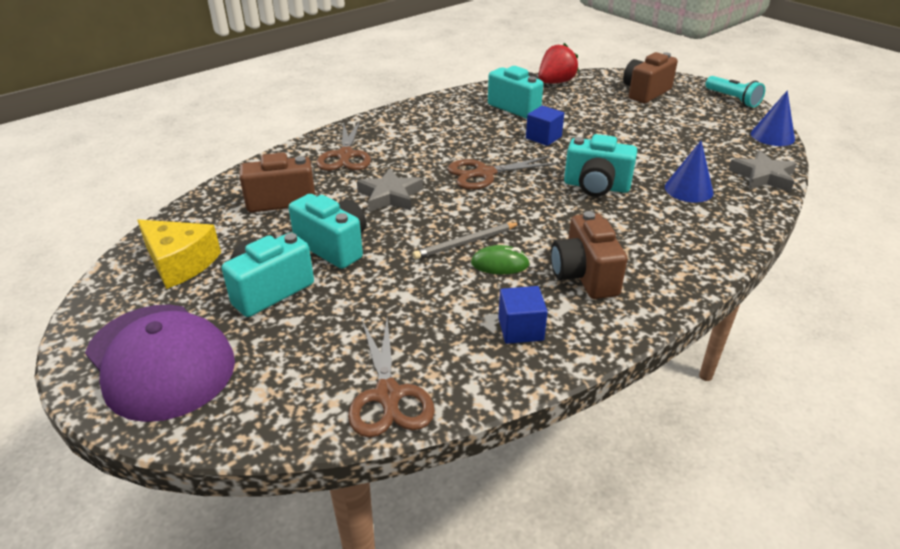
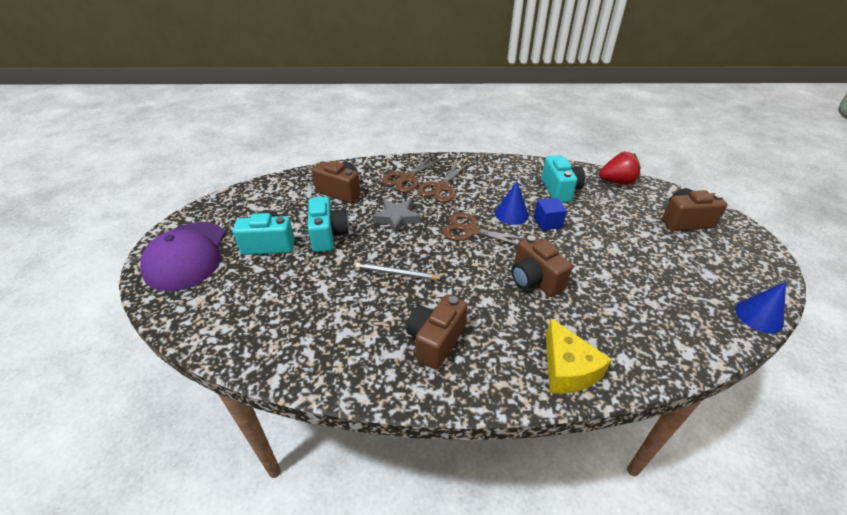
camera: 40 degrees right, 5 degrees up
yellow cheese [137,219,221,289] -> yellow cheese moved to [546,318,612,394]
brown scissors [348,319,435,438] -> brown scissors moved to [417,161,469,202]
green mouse [471,245,530,274] -> none
blue cube [498,286,548,344] -> none
turquoise camera [564,134,637,196] -> brown camera [511,235,573,297]
blue cone [665,140,713,203] -> blue cone moved to [495,182,529,225]
turquoise flashlight [705,76,765,108] -> none
grey star [729,150,797,192] -> none

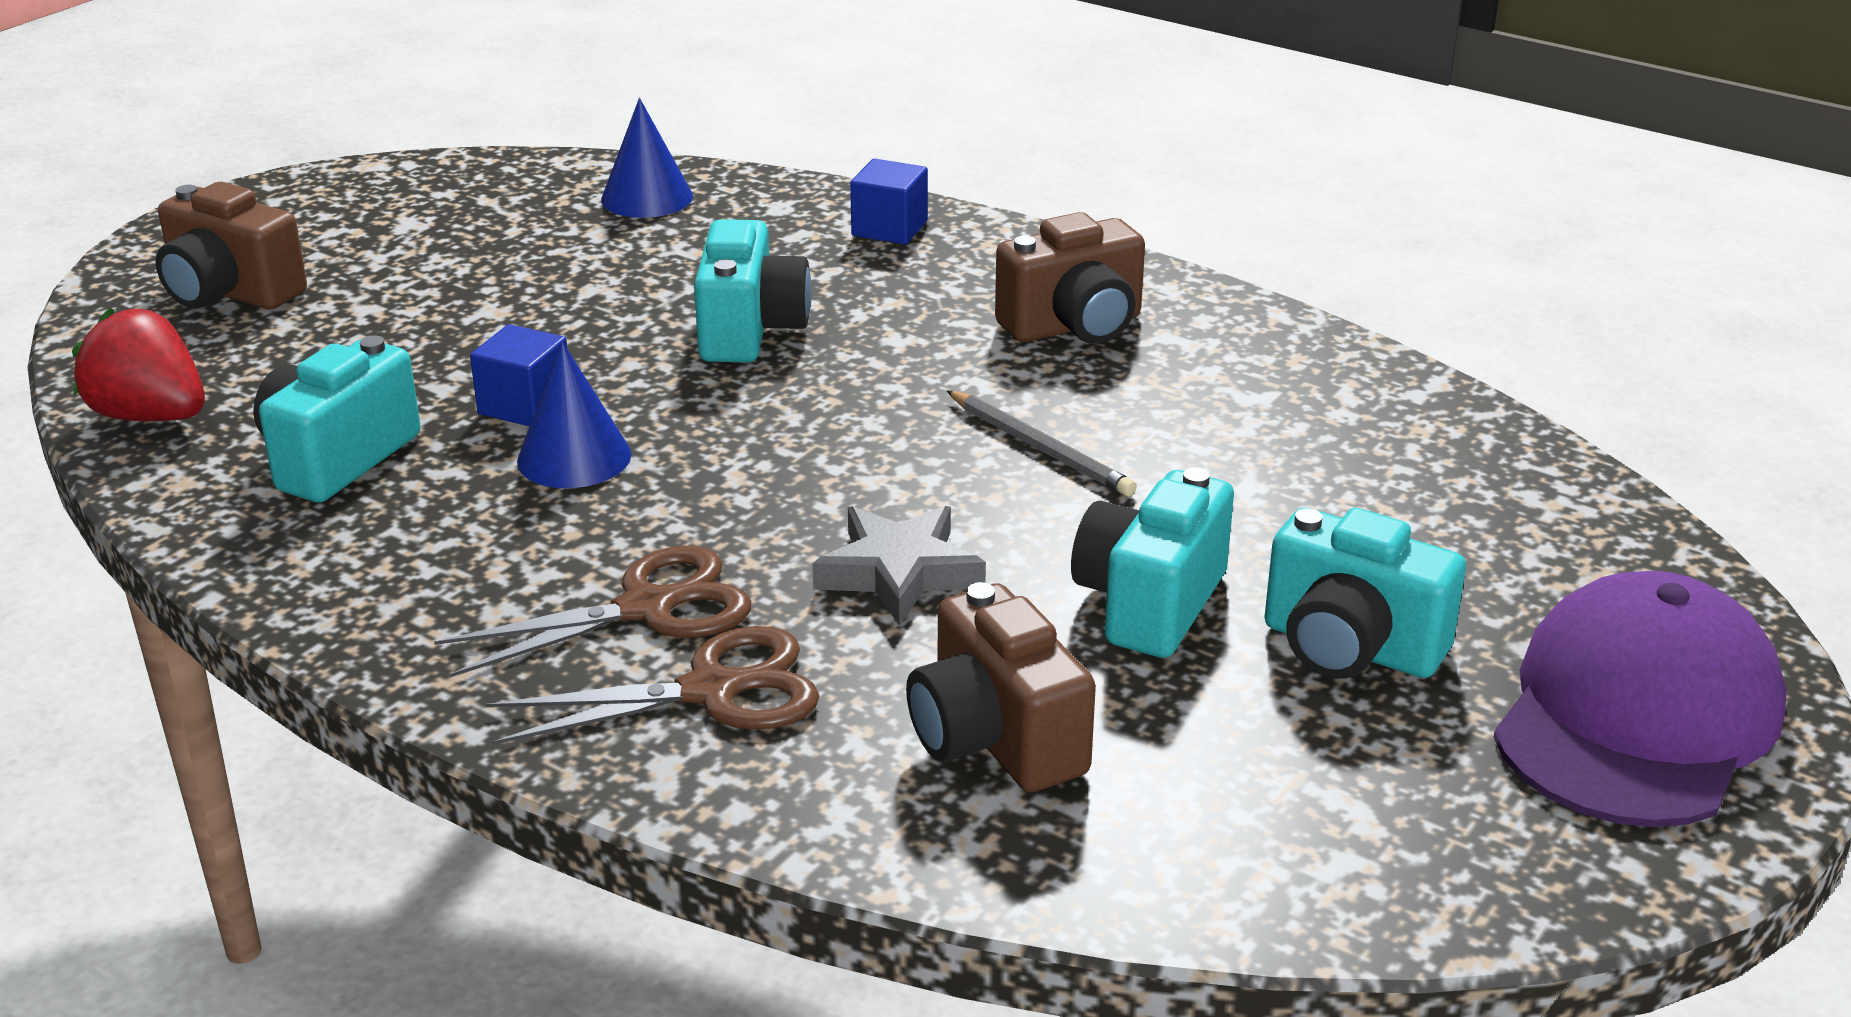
camera: 145 degrees left, 10 degrees down
brown scissors [442,213,525,245] -> none
brown camera [511,235,573,297] -> turquoise camera [694,219,812,362]
yellow cheese [546,318,612,394] -> blue cube [850,159,928,245]
blue cone [735,282,786,333] -> blue cone moved to [601,98,693,218]

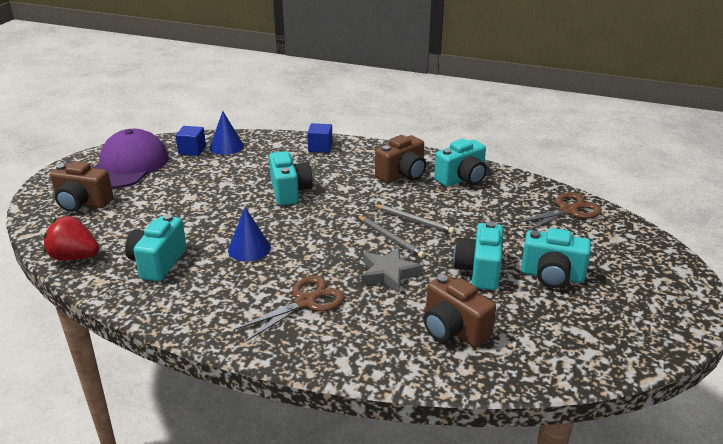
camera: 15 degrees left, 0 degrees up
blue cube [470,324,567,426] -> blue cube moved to [176,126,206,156]
brown scissors [485,626,819,745] -> brown scissors moved to [513,192,602,233]
purple cap [1494,571,1787,827] -> purple cap moved to [92,129,169,189]
none -> grey pencil [357,215,425,258]
none -> turquoise camera [434,139,487,187]

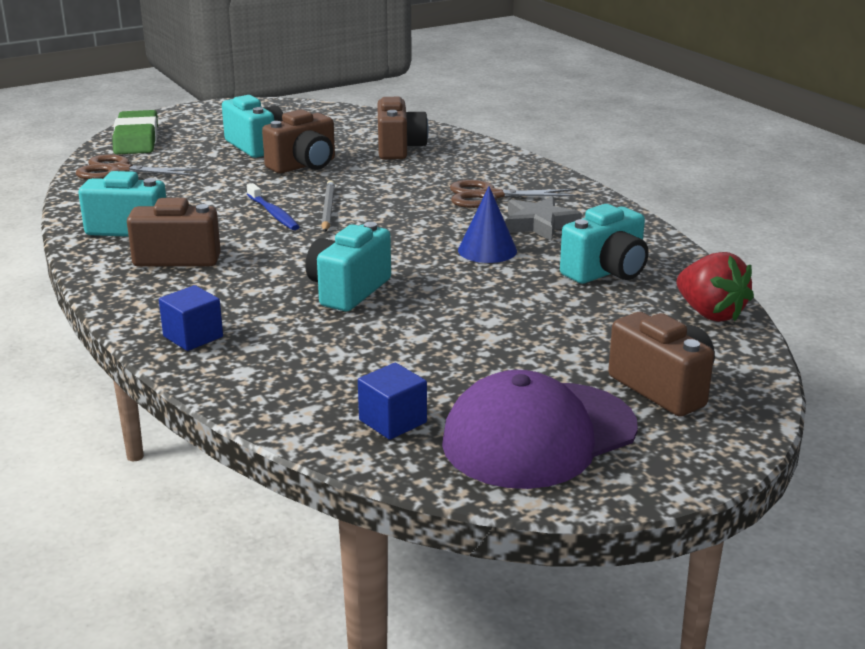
camera: 140 degrees left, 5 degrees down
blue cone [210,111,244,155] -> none
grey star [362,247,422,293] -> grey star moved to [505,196,582,241]
grey pencil [372,204,455,234] -> blue toothbrush [247,183,300,230]
turquoise camera [453,221,503,290] -> brown camera [262,109,335,173]
none -> green eraser [112,110,158,154]

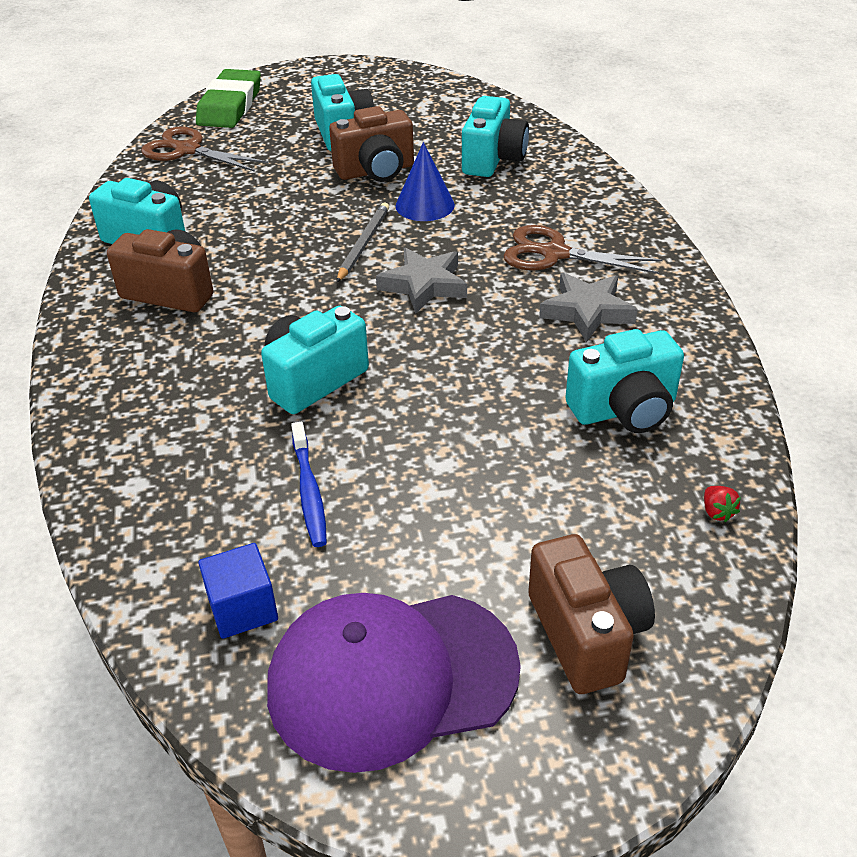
camera: 20 degrees right, 15 degrees up
blue cube [159,285,223,351] -> none
blue toothbrush [247,183,300,230] -> blue toothbrush moved to [291,422,327,547]
brown camera [377,97,429,159] -> turquoise camera [462,96,529,177]
blue cone [458,186,517,263] -> blue cone moved to [395,142,455,221]
red strawberry [677,252,754,322] -> red strawberry [704,486,741,522], size x0.40
none -> grey star [376,247,467,314]

